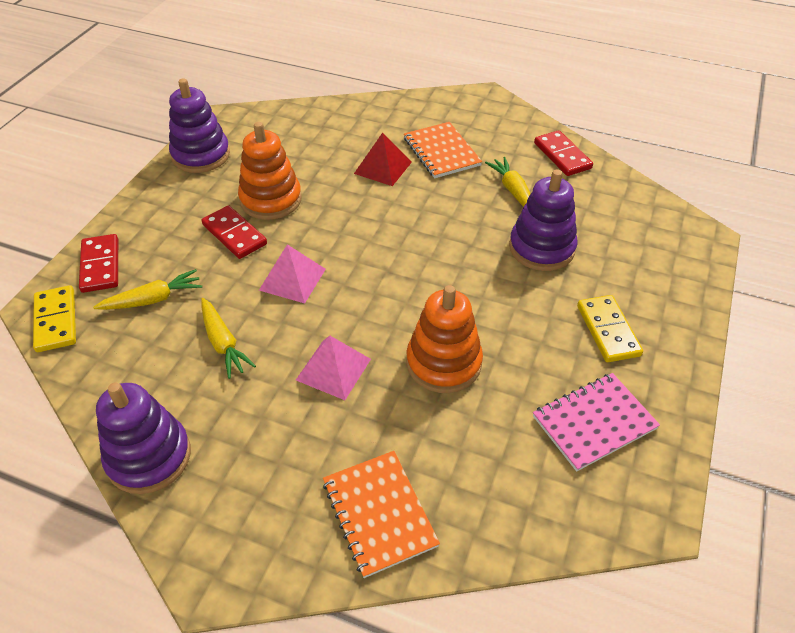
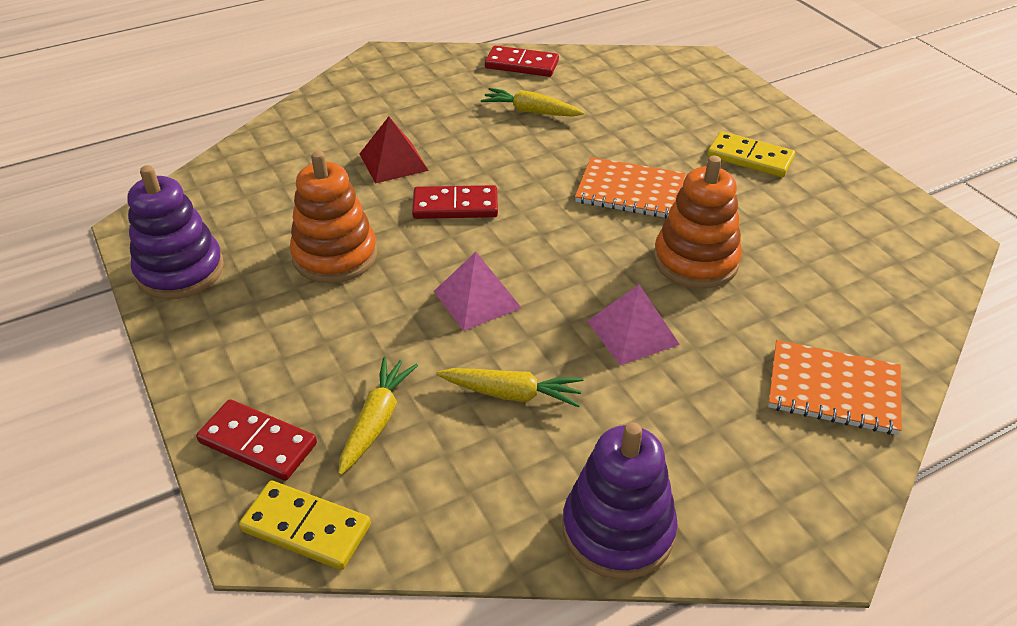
camera: 50 degrees left, 5 degrees down
red domino [202,205,267,259] -> red domino moved to [412,185,498,219]
orange notebook [404,122,482,178] -> orange notebook moved to [575,157,686,219]
purple stacking toy [509,170,577,271] -> none
pink notebook [533,373,660,472] -> none

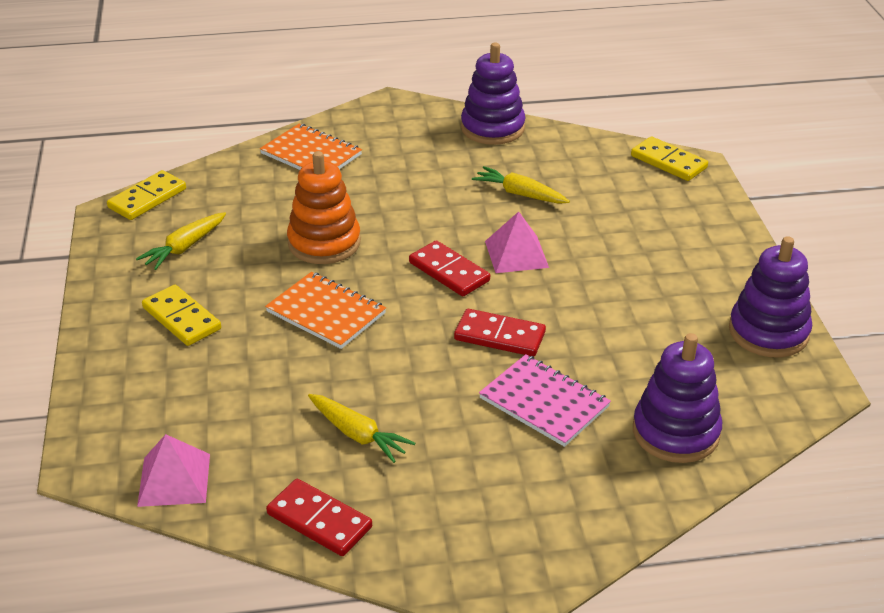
camera: 160 degrees left, 5 degrees down
red domino [196,399,317,481] -> red domino moved to [409,240,490,296]
orange stacking toy [290,151,377,283] -> none
yellow carrot [338,357,418,475] -> yellow carrot moved to [136,212,226,270]
red pyramid [360,116,429,184] -> pink notebook [479,354,611,447]
pink pyramid [587,284,680,365] -> pink pyramid moved to [137,434,210,507]
none -> yellow domino [107,170,186,220]
none -> purple stacking toy [633,333,722,463]

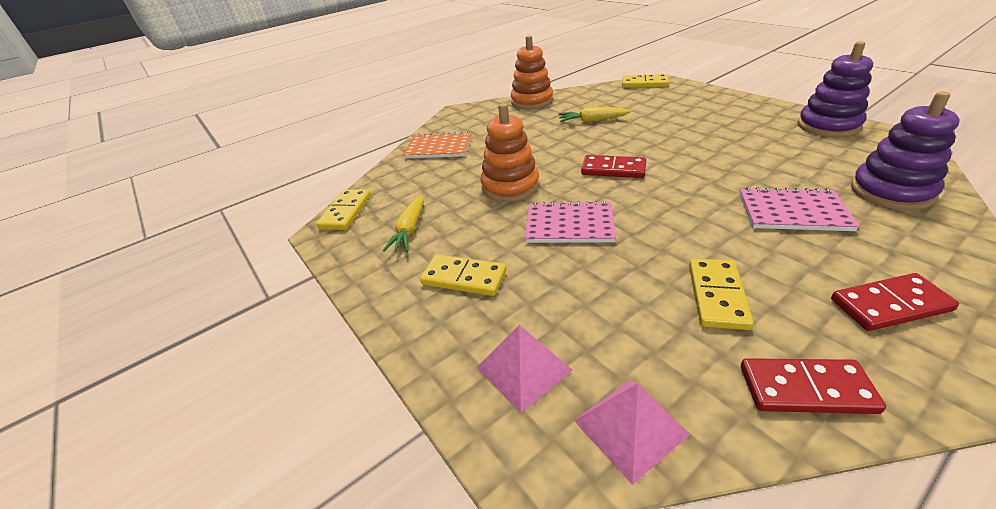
camera: 25 degrees left, 0 degrees up
orange notebook [265,272,386,349] -> pink notebook [525,201,616,243]
yellow carrot [308,394,415,463] -> yellow domino [689,259,754,330]
red domino [454,309,546,356] -> red domino moved to [831,273,959,331]
purple stacking toy [461,43,525,145] -> orange stacking toy [511,35,553,110]
pink pyramid [485,212,549,273] -> pink pyramid moved to [477,325,573,413]

